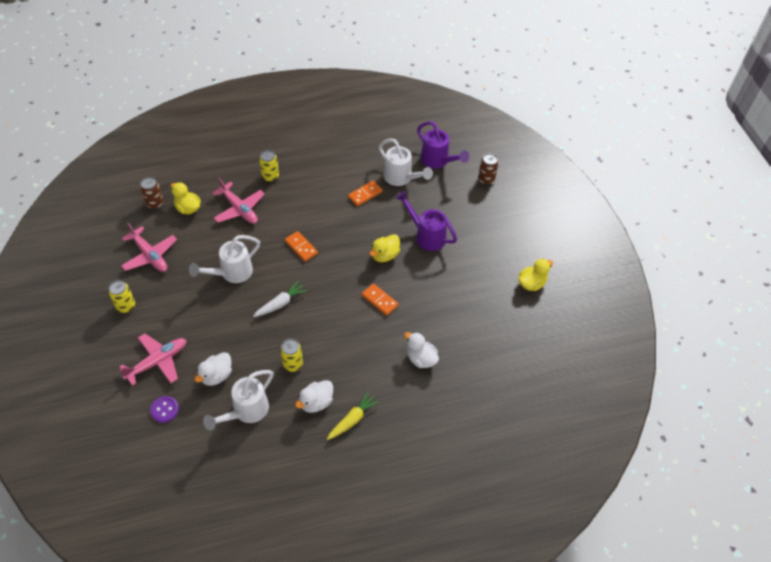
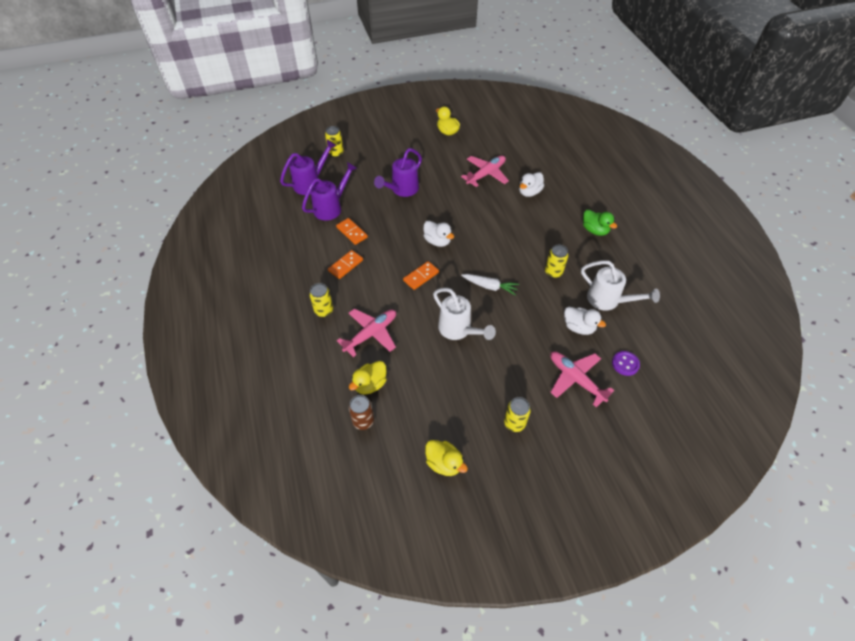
camera: 90 degrees left, 0 degrees up
pink plane [121,223,177,272] -> pink plane moved to [461,156,509,187]
white carrot [253,281,307,317] -> white carrot turned 150 degrees clockwise [461,274,519,296]
white duck [295,380,333,413] -> white duck moved to [423,221,454,247]
yellow carrot [327,391,380,440] -> green duck [583,209,617,236]
orange domino [362,283,399,316] -> orange domino moved to [328,250,363,279]
yellow duck [370,234,400,262] -> yellow duck moved to [425,440,468,476]
white watering can [379,138,433,186] -> purple watering can [302,162,357,220]
brown can [478,153,498,185] -> yellow can [325,126,344,157]

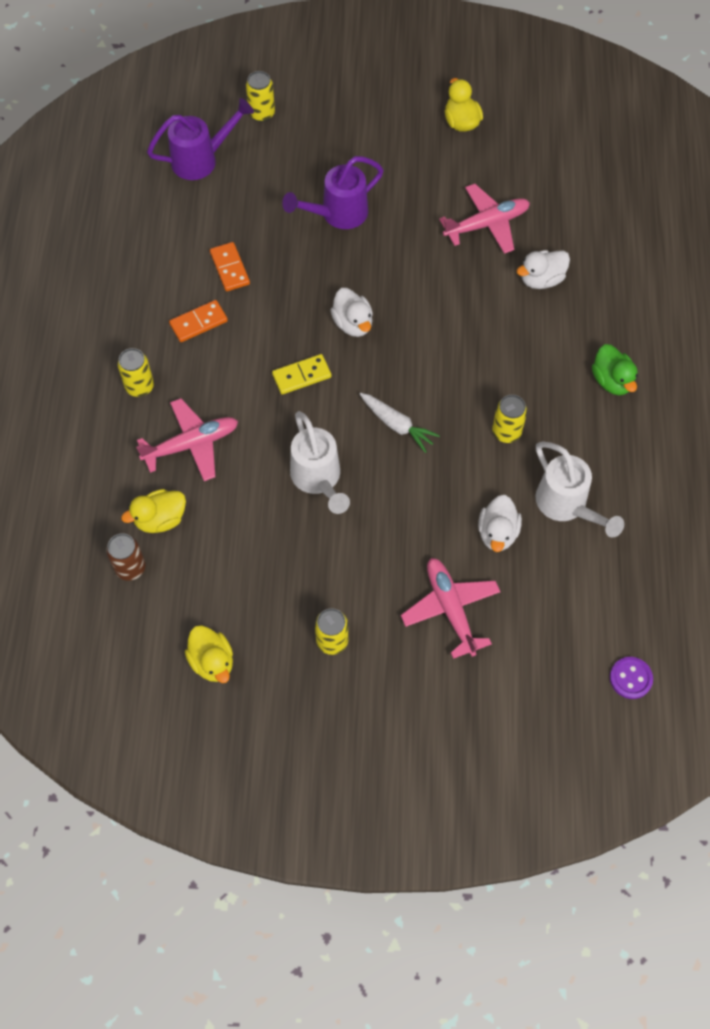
camera: 20 degrees right, 10 degrees up
purple watering can [302,162,357,220] -> none
orange domino [403,261,439,290] -> yellow domino [272,354,332,394]
white duck [564,307,606,335] -> white duck turned 45 degrees clockwise [478,495,522,552]
purple button [612,351,640,376] -> purple button moved to [610,657,653,699]

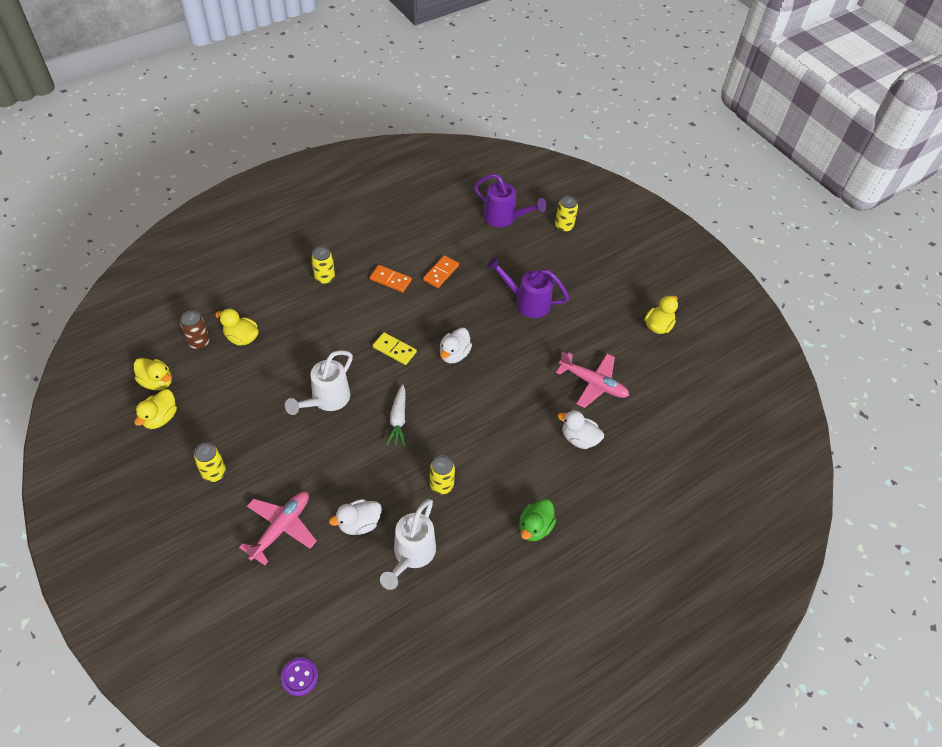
camera: 50 degrees right, 10 degrees down
pink plane [136,398,238,481] -> none
none -> yellow duck [134,358,172,390]

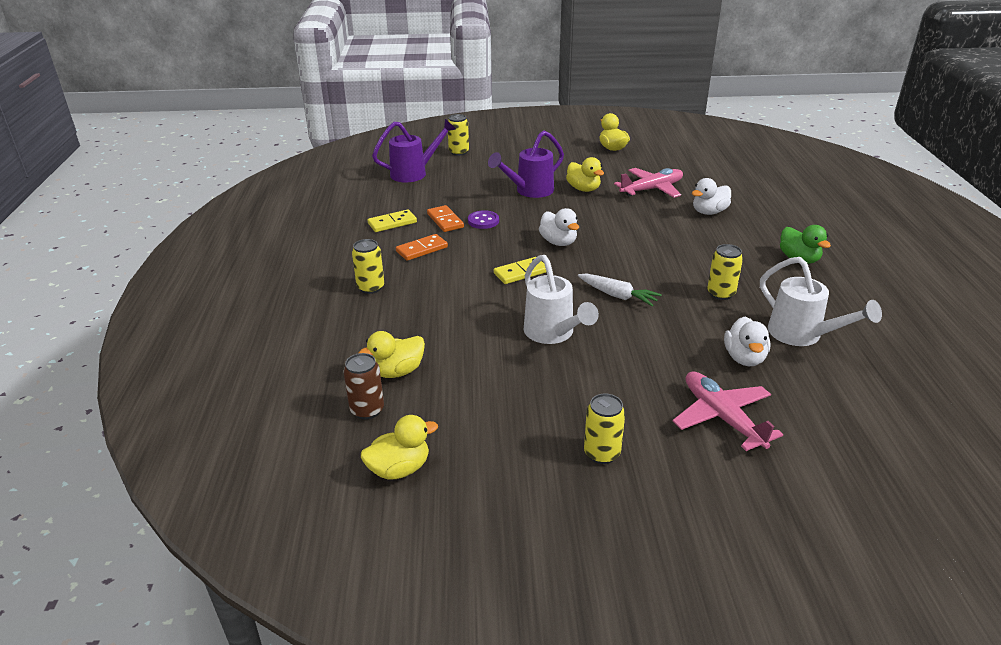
camera: 55 degrees left, 20 degrees down
yellow duck [134,389,177,429] -> yellow duck moved to [566,157,604,192]
purple button [281,658,318,696] -> purple button moved to [468,210,499,229]
none -> yellow domino [368,210,417,232]

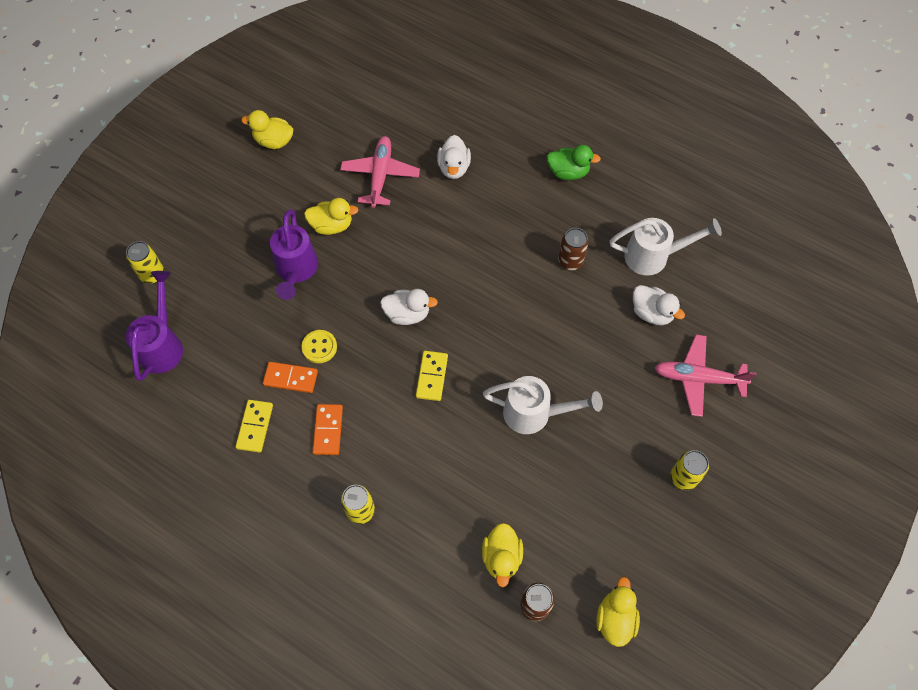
camera: 55 degrees left, 30 degrees up
purple button [468,210,499,229] -> yellow button [302,330,337,363]
white carrot [578,274,662,306] -> none
yellow can [707,244,743,300] -> brown can [558,228,589,270]

